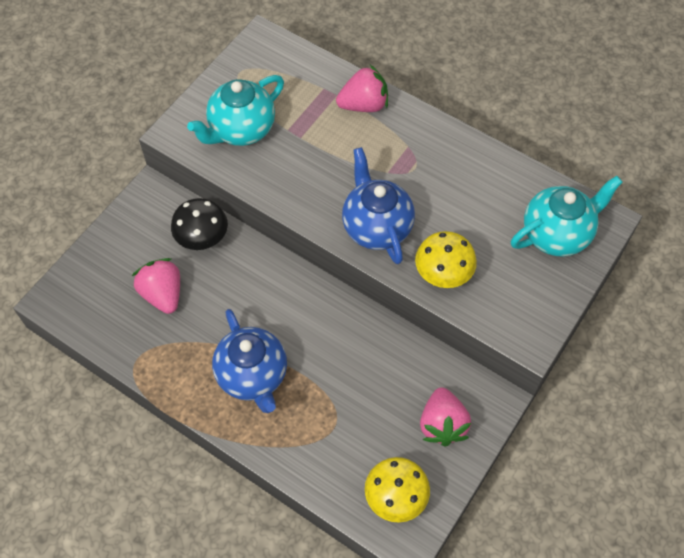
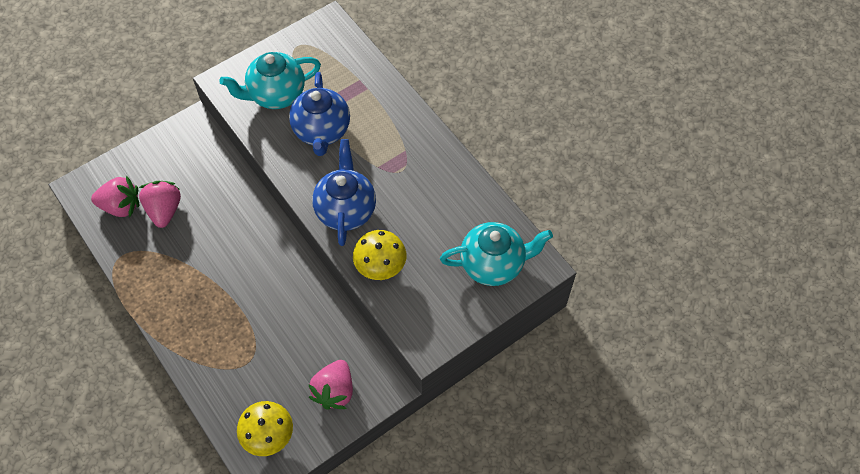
camera: 20 degrees right, 0 degrees up
black mushroom [171,198,228,250] -> none
blue teapot [212,309,287,413] -> blue teapot moved to [289,72,350,156]
pink strawberry [336,65,388,112] -> pink strawberry moved to [91,175,139,218]

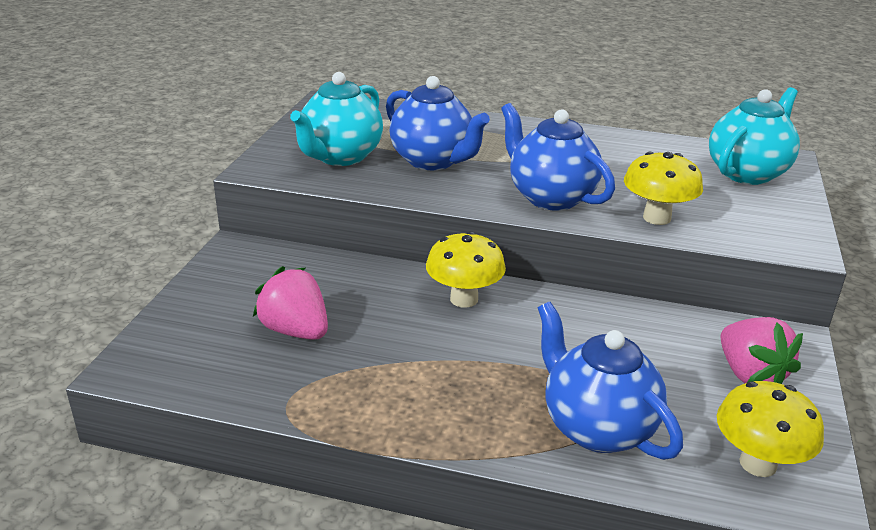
camera: 40 degrees left, 30 degrees down
pink strawberry [91,175,139,218] -> none
none -> yellow mushroom [426,231,506,308]
none -> blue teapot [538,302,683,460]

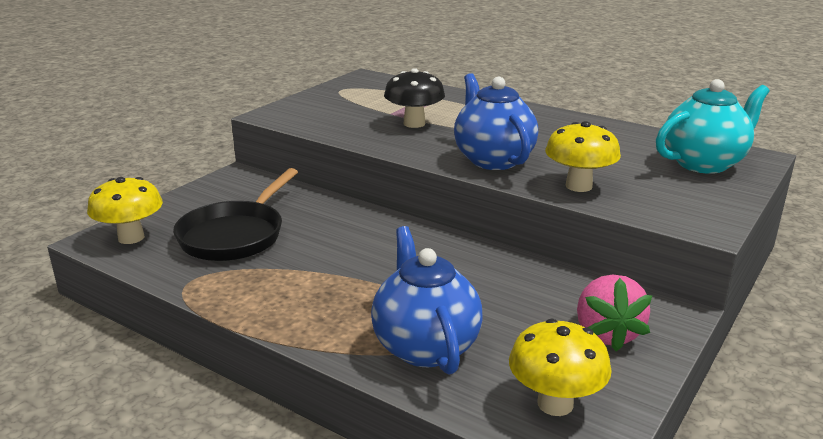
camera: 20 degrees right, 5 degrees down
pink strawberry [253,266,328,340] -> black pan [173,168,298,261]
turquoise teapot [290,72,383,166] -> none
blue teapot [386,76,490,170] -> black mushroom [384,68,445,128]
yellow mushroom [426,231,506,308] -> yellow mushroom moved to [87,177,163,244]

